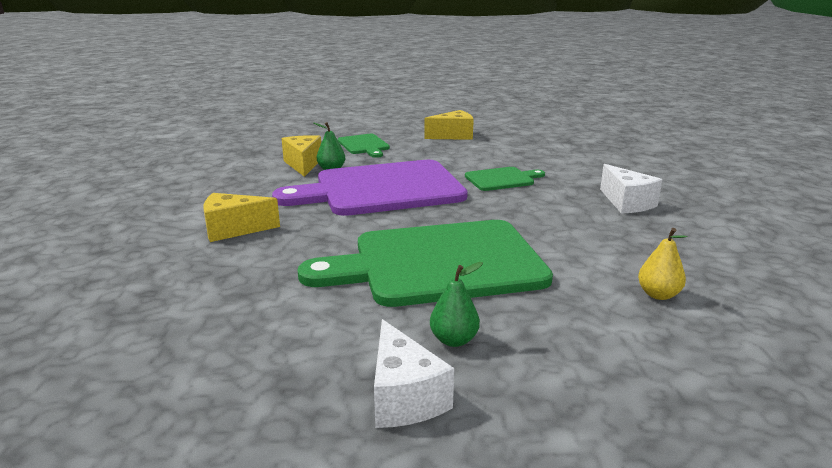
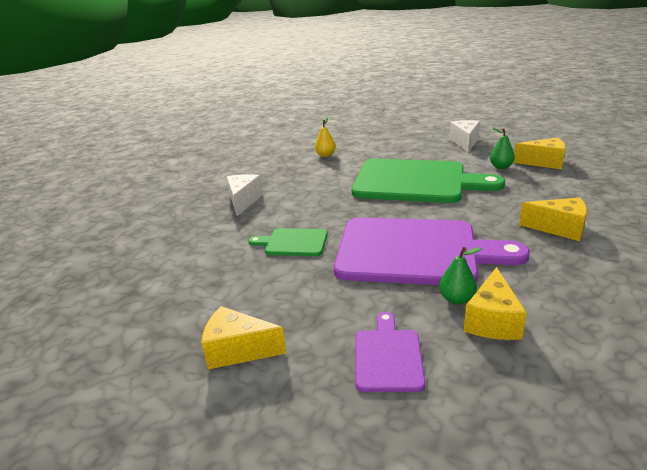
camera: 150 degrees left, 5 degrees up
green cutting board [338,134,390,158] -> purple cutting board [355,312,425,392]
green pear [430,262,483,347] -> green pear moved to [490,128,515,169]
none -> yellow cheese [513,137,566,169]

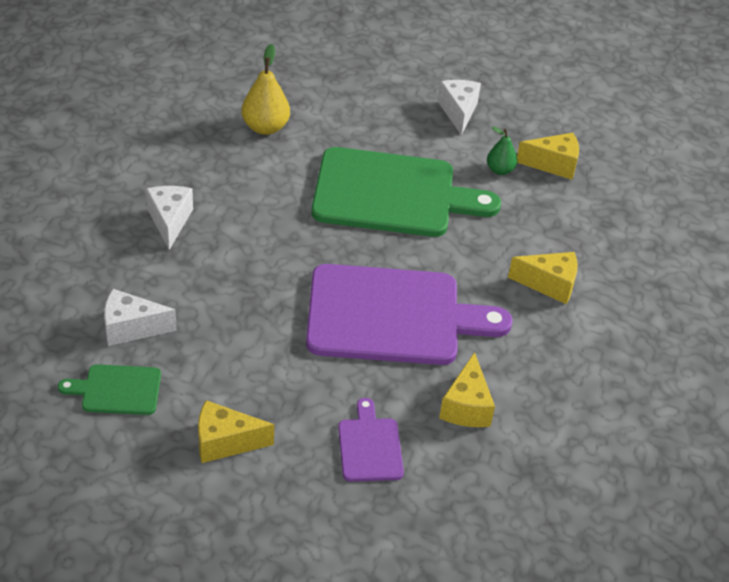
camera: 15 degrees left, 15 degrees up
green cutting board [248,228,328,256] -> green cutting board moved to [58,364,161,415]
yellow pear [315,117,336,157] -> yellow pear [242,44,290,135], size x1.61
green pear [439,247,482,305] -> none
none -> white cheese [104,289,177,346]

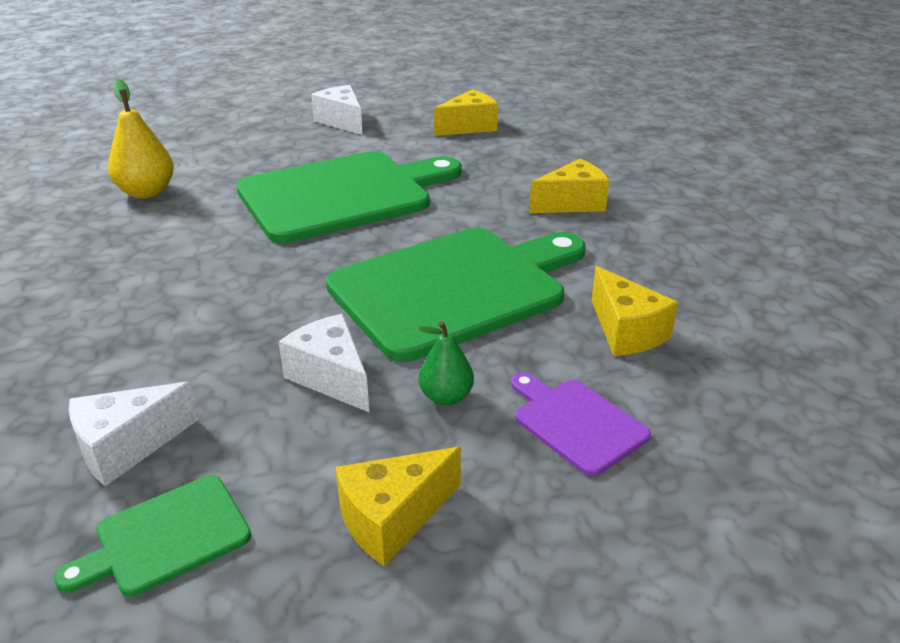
camera: 30 degrees left, 10 degrees down
white cheese [146,186,193,250] -> white cheese moved to [278,314,370,413]
purple cutting board [306,264,513,365] -> green cutting board [326,228,586,362]
green pear [487,127,517,175] -> green pear moved to [418,321,474,405]

